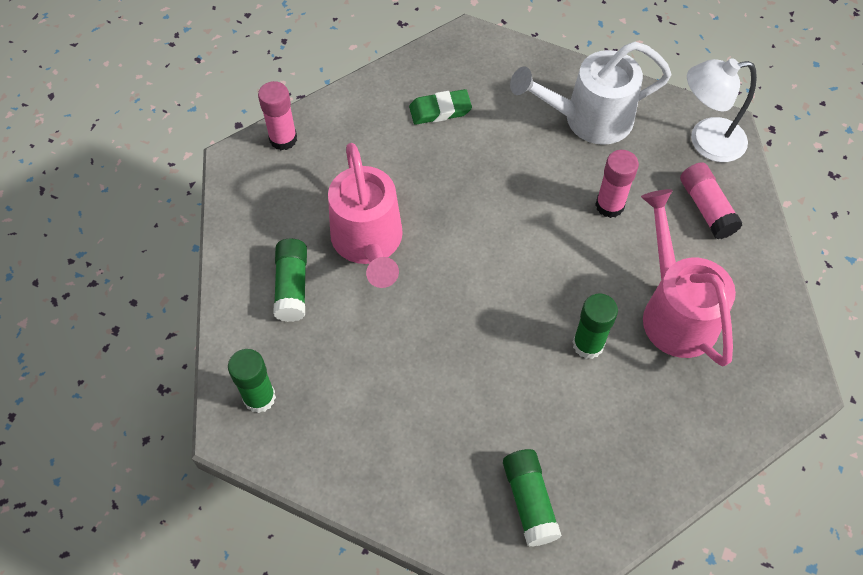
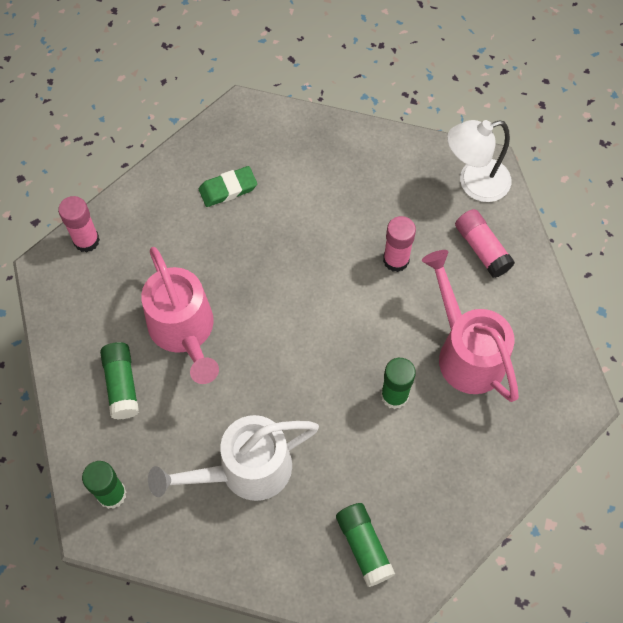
camera: 10 degrees left, 5 degrees up
white watering can [510,42,672,145] -> white watering can moved to [148,415,319,501]

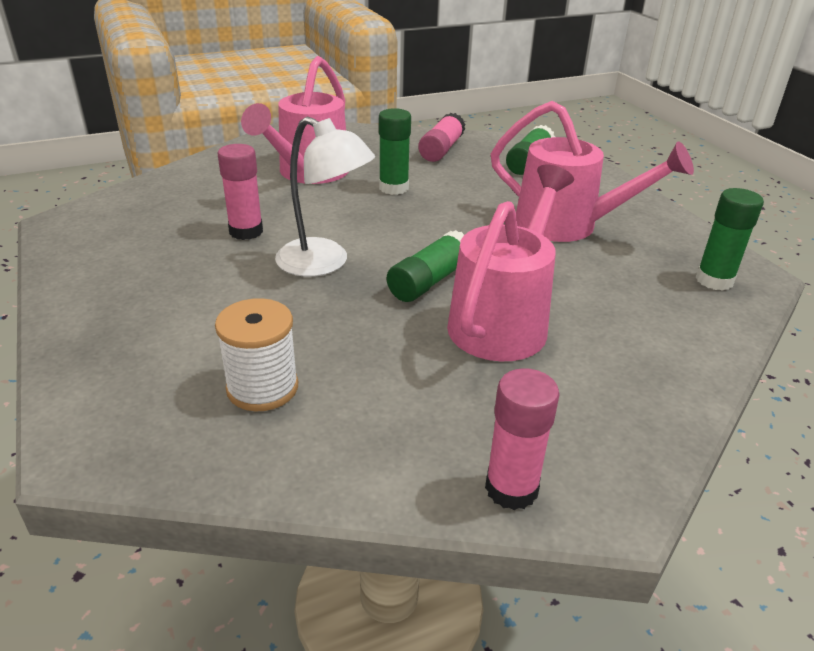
camera: 130 degrees left, 30 degrees down
green glue stick [100,342,139,420] -> green glue stick moved to [387,230,464,302]
white watering can [148,415,319,501] -> pink watering can [491,101,694,242]
green eraser [199,166,257,207] -> white spool [215,298,298,411]
white lamp [447,120,511,202] -> white lamp moved to [275,117,375,277]
pink glue stick [455,209,515,278] -> pink glue stick moved to [418,113,465,162]

